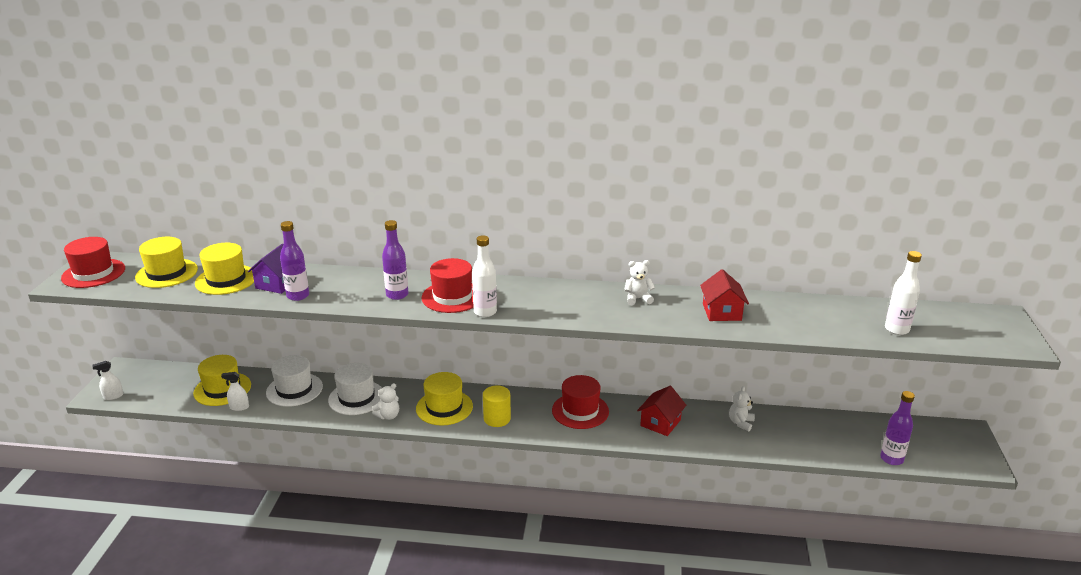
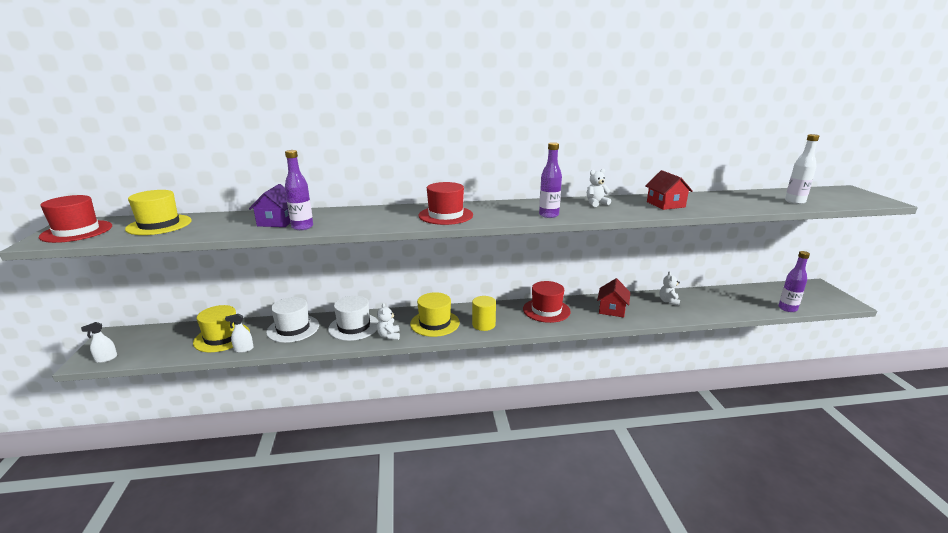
camera: 15 degrees left, 5 degrees down
yellow hat [195,243,254,295] -> none
white teddy bear [372,383,399,420] -> white teddy bear turned 135 degrees clockwise [377,303,400,340]
purple bottle [382,220,409,300] -> purple bottle moved to [539,142,562,218]
white bottle [472,235,497,317] -> none

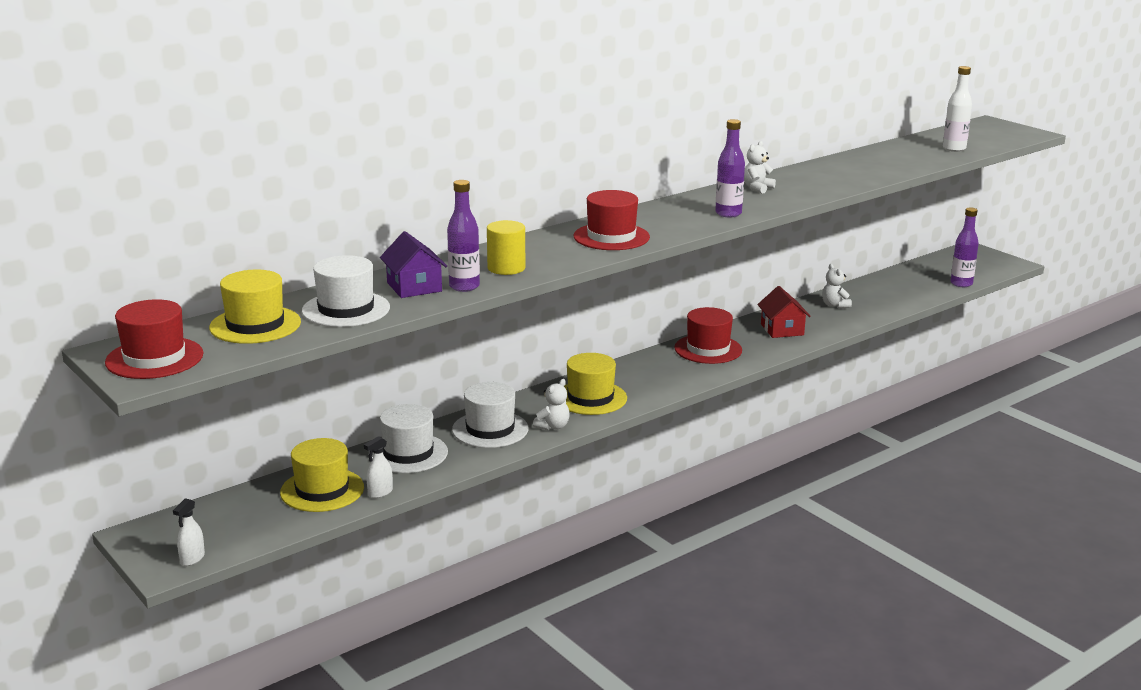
camera: 30 degrees left, 0 degrees up
white teddy bear [377,303,400,340] -> white teddy bear turned 105 degrees counterclockwise [533,379,570,430]
yellow cylinder [472,296,496,331] -> yellow cylinder moved to [487,220,525,275]
red house [645,170,693,210] -> none
none -> white hat [302,255,390,327]

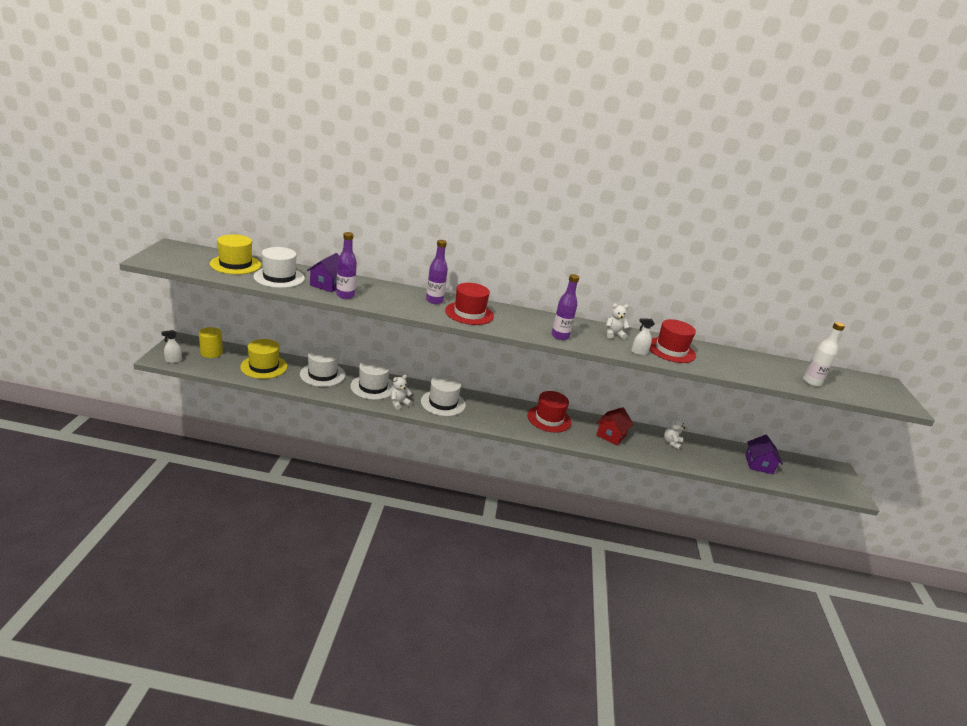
camera: 40 degrees right, 5 degrees up
red hat [105,299,203,379] -> red hat moved to [649,319,696,363]
white spray bottle [364,436,393,498] -> white spray bottle moved to [631,319,655,355]
yellow cylinder [487,220,525,275] -> yellow cylinder moved to [199,327,223,358]
white teddy bear [533,379,570,430] -> white teddy bear turned 150 degrees clockwise [391,375,412,410]
yellow hat [564,353,627,415] -> white hat [421,375,466,416]
purple bottle [950,207,979,287] -> purple bottle moved to [426,240,448,304]
none -> purple house [745,435,783,474]

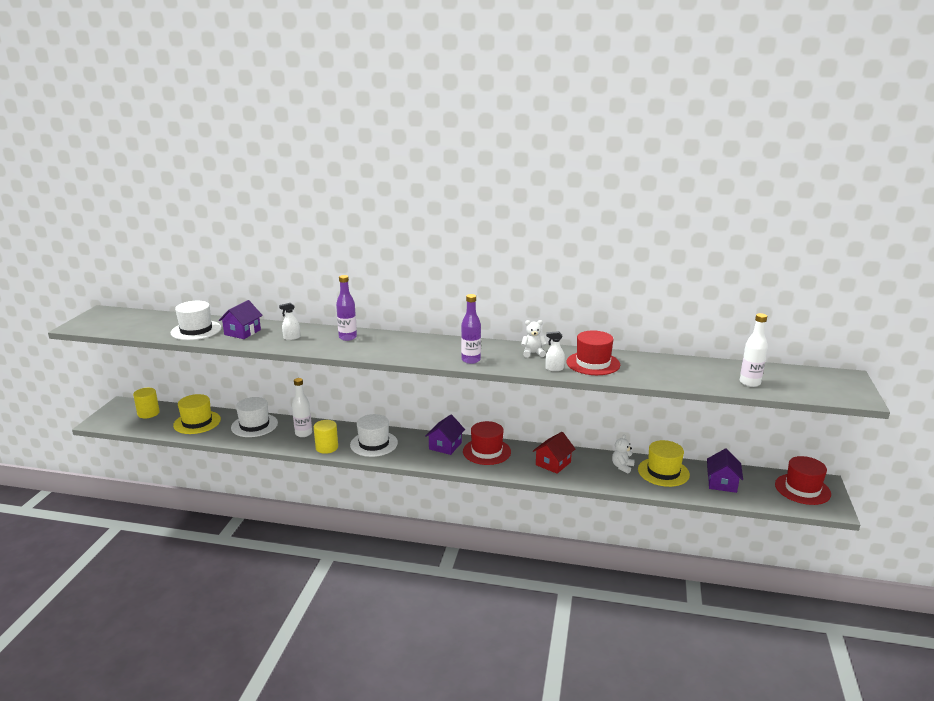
camera: 10 degrees right, 5 degrees down
white spray bottle [161,330,182,363] -> white spray bottle moved to [279,303,300,340]
yellow hat [210,234,261,274] -> yellow hat moved to [638,440,690,487]
purple bottle [336,232,357,299] -> none
white hat [350,359,394,400] -> white bottle [292,378,312,437]
white teddy bear [391,375,412,410] -> yellow cylinder [314,420,338,454]
red hat [445,283,494,325] -> red hat moved to [775,456,831,505]
none -> purple house [425,415,465,455]

